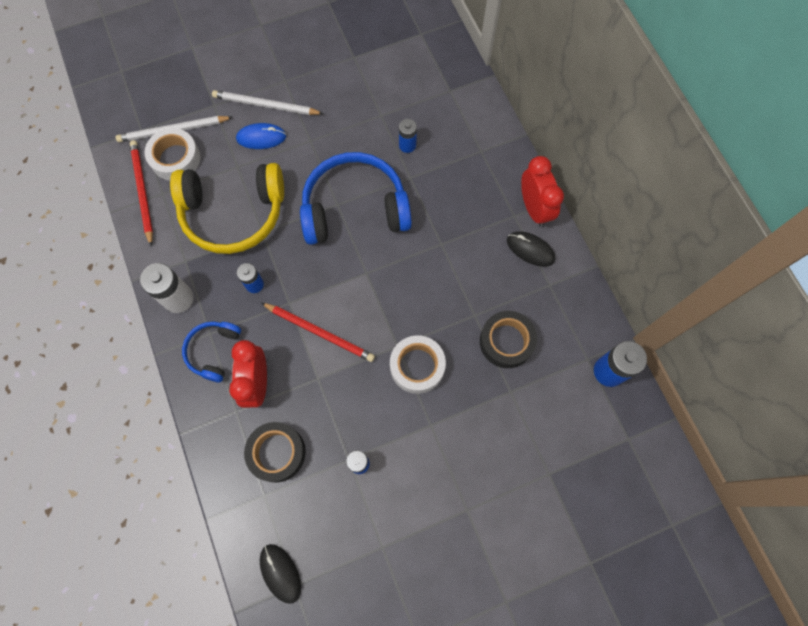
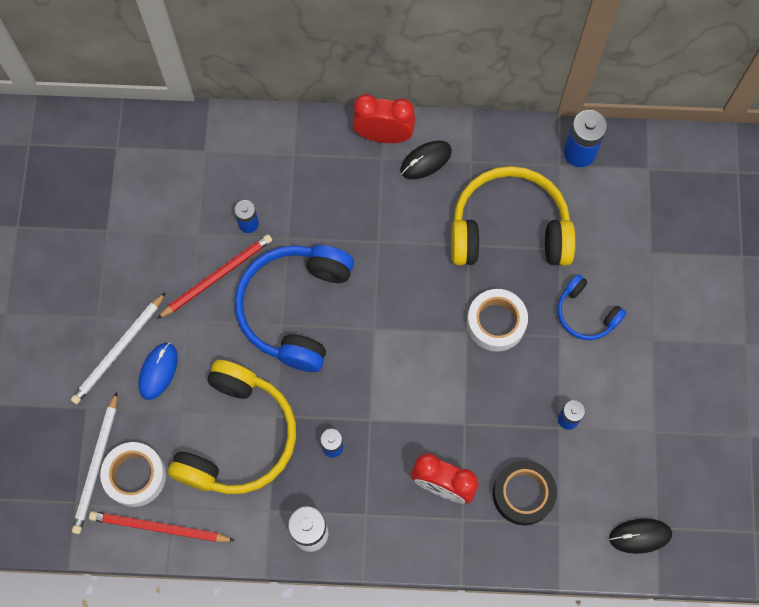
camera: 65 degrees left, 0 degrees up
blue headphones [182,322,241,383] -> blue headphones moved to [558,274,627,340]
red pencil [261,303,375,362] -> red pencil moved to [157,234,272,319]
black tape [480,311,537,368] -> yellow headphones [451,166,576,265]

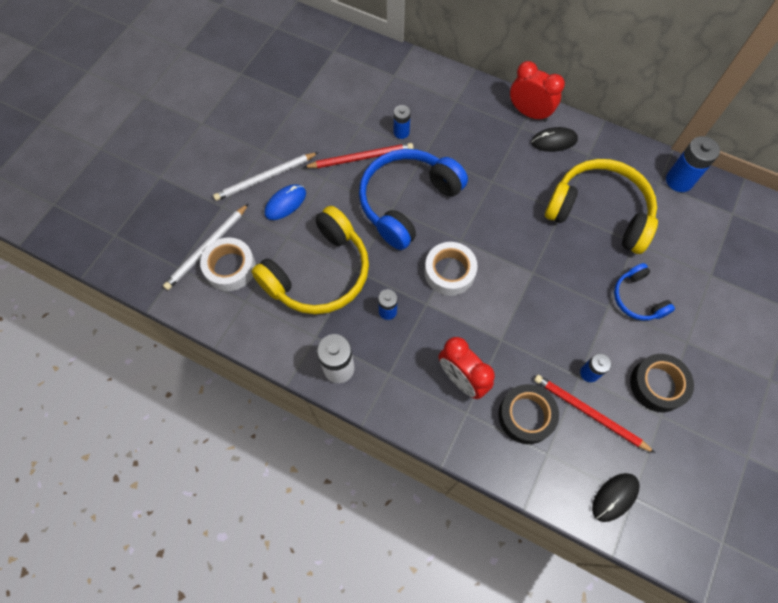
camera: 25 degrees right, 5 degrees down
red pencil [89,511,235,542] -> red pencil moved to [534,375,655,453]
white tape [467,289,528,352] -> white tape moved to [424,242,478,296]
black mouse [609,519,672,554] -> black mouse turned 60 degrees counterclockwise [592,473,640,522]
none -> black tape [630,354,694,412]

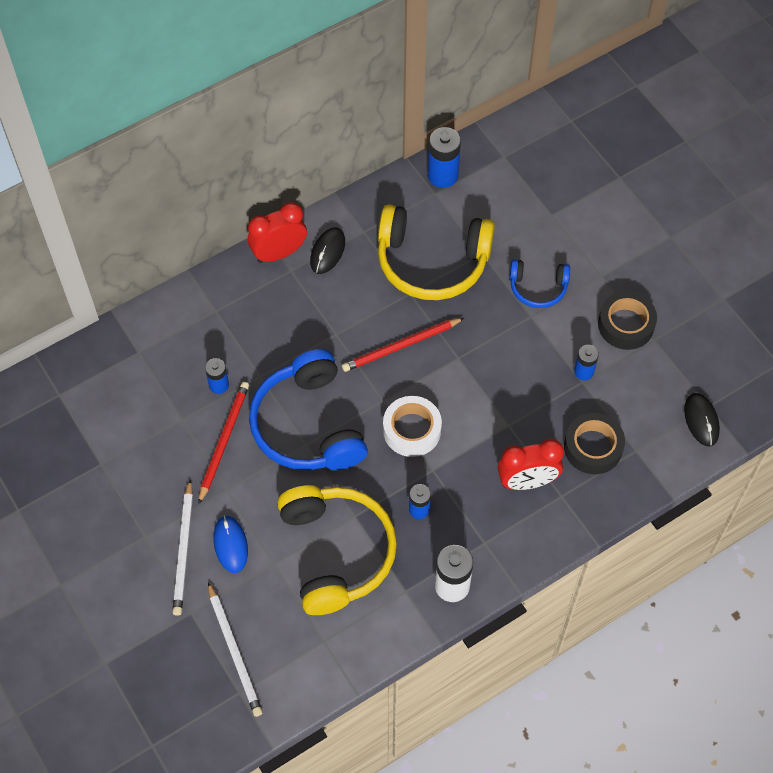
camera: 60 degrees left, 5 degrees down
white tape [200,237,256,291] -> none
red pencil [534,375,655,453] -> red pencil moved to [342,318,464,372]
yellow headphones [545,159,658,254] -> yellow headphones turned 135 degrees counterclockwise [378,205,495,300]

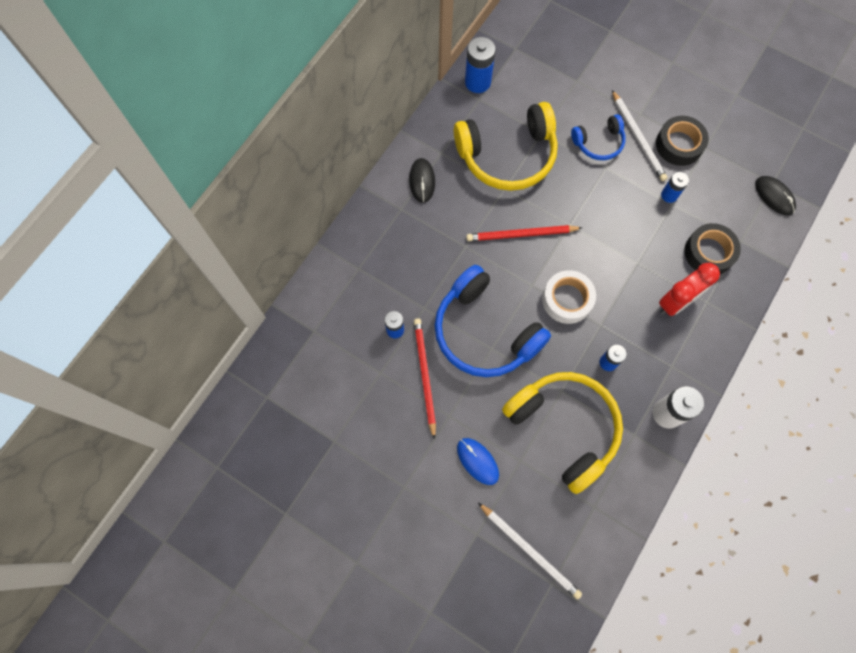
camera: 25 degrees left, 10 degrees up
white pencil [173,480,193,616] -> white pencil moved to [612,90,667,181]
red clock [248,202,307,263] -> none
red pencil [342,318,464,372] -> red pencil turned 45 degrees clockwise [466,225,582,241]

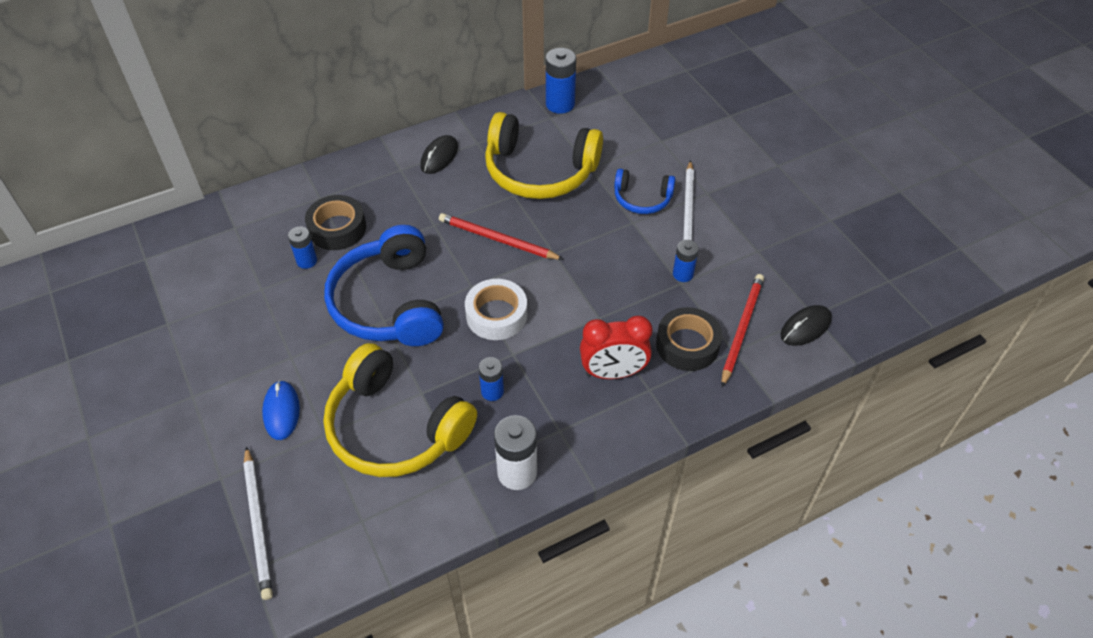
camera: 30 degrees right, 20 degrees down
red pencil [414,318,436,440] -> red pencil moved to [721,274,764,387]
yellow headphones [502,372,623,494] -> yellow headphones turned 135 degrees clockwise [323,343,477,477]
black tape [656,116,709,166] -> black tape moved to [305,195,366,250]
black mouse [755,176,796,215] -> black mouse turned 60 degrees clockwise [780,305,832,346]

